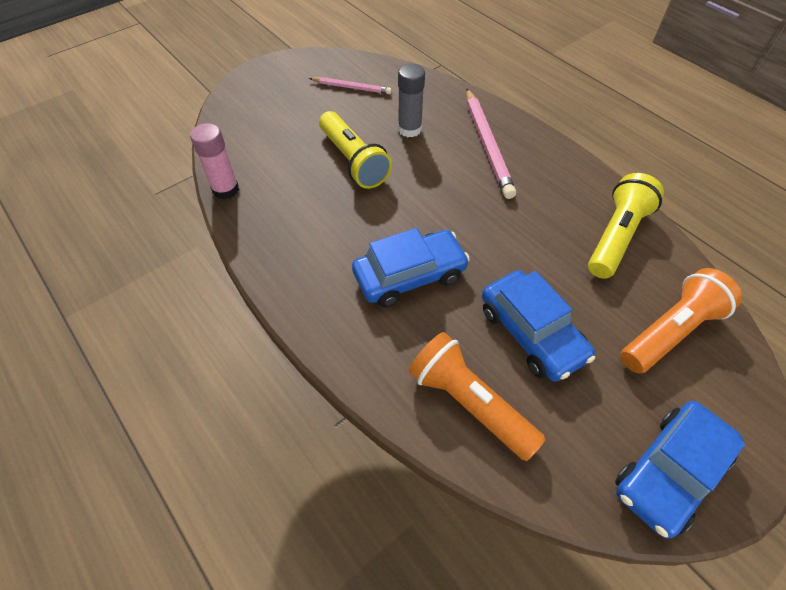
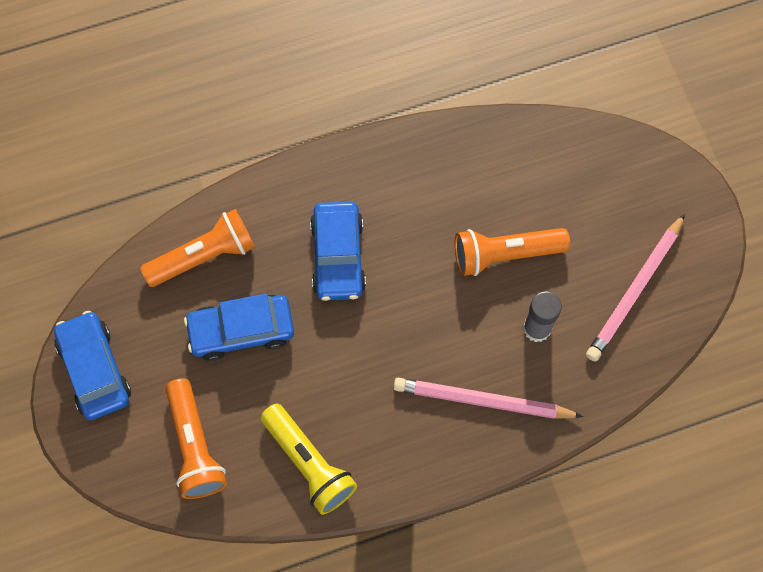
camera: 110 degrees right, 15 degrees up
pink glue stick [190,123,239,199] -> none
pink pencil [309,77,392,94] -> pink pencil [586,214,685,361], size x1.72
yellow flashlight [319,111,392,189] -> orange flashlight [455,228,570,276]

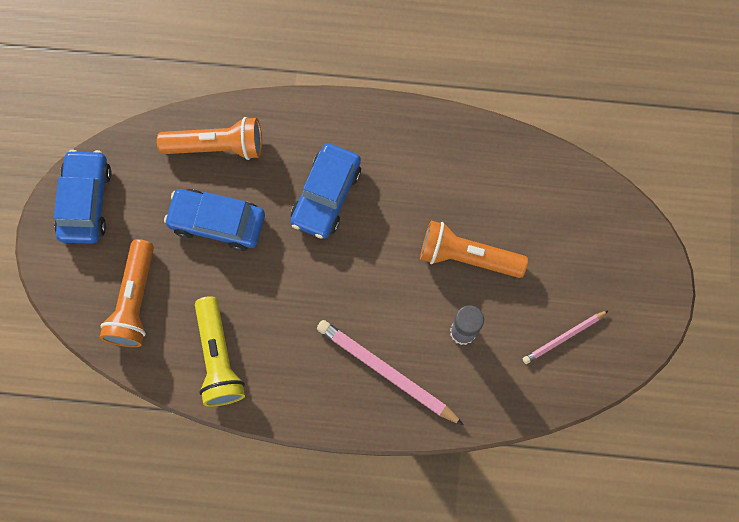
camera: 25 degrees right, 5 degrees up
pink pencil [586,214,685,361] -> pink pencil [523,310,609,364], size x0.58

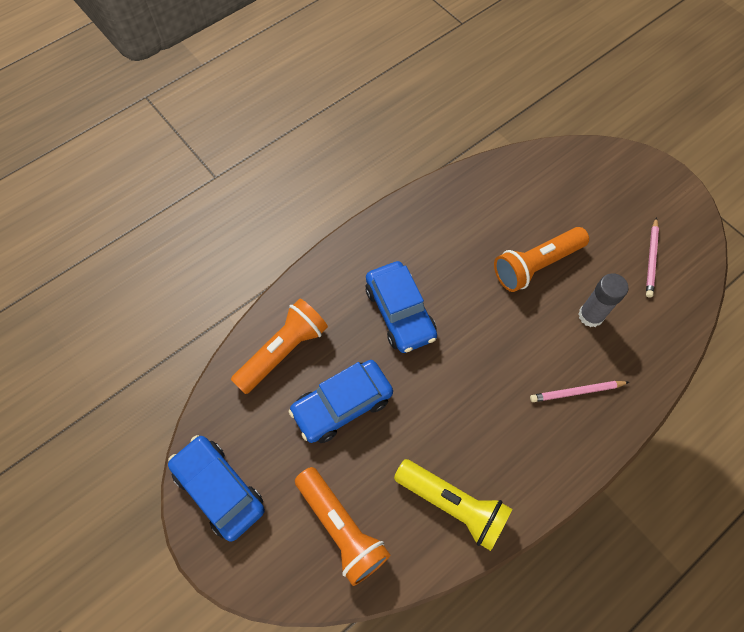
camera: 45 degrees left, 10 degrees down
pink pencil [317,320,464,425] -> pink pencil [530,381,629,402], size x0.58

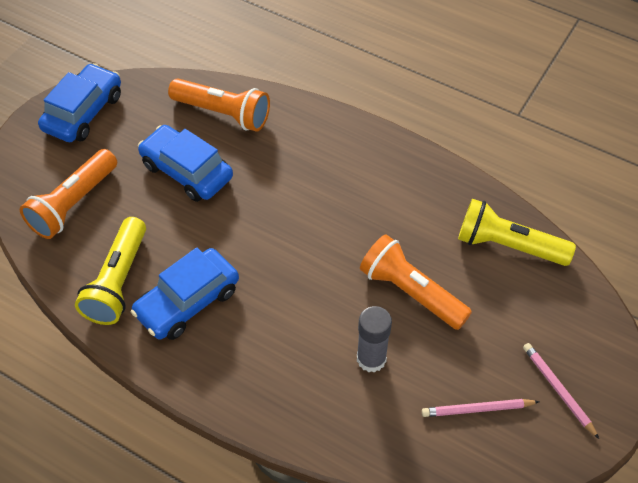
camera: 70 degrees right, 10 degrees down
blue car [366,261,437,353] -> blue car moved to [131,248,239,340]
pink pencil [530,381,629,402] -> pink pencil moved to [523,343,599,439]
none -> yellow flashlight [458,199,576,266]

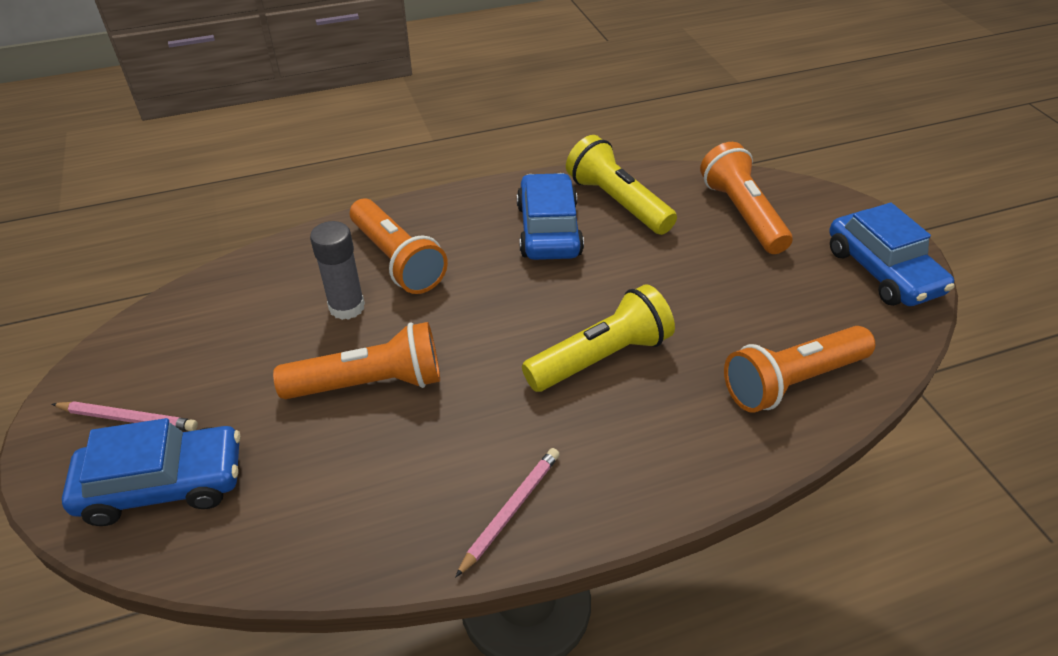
camera: 130 degrees right, 10 degrees down
blue car [138,125,233,202] -> blue car moved to [62,418,241,526]
pink pencil [422,399,539,417] -> pink pencil moved to [456,448,560,577]
yellow flashlight [458,199,576,266] -> yellow flashlight moved to [522,284,675,392]
none -> orange flashlight [350,198,448,294]

